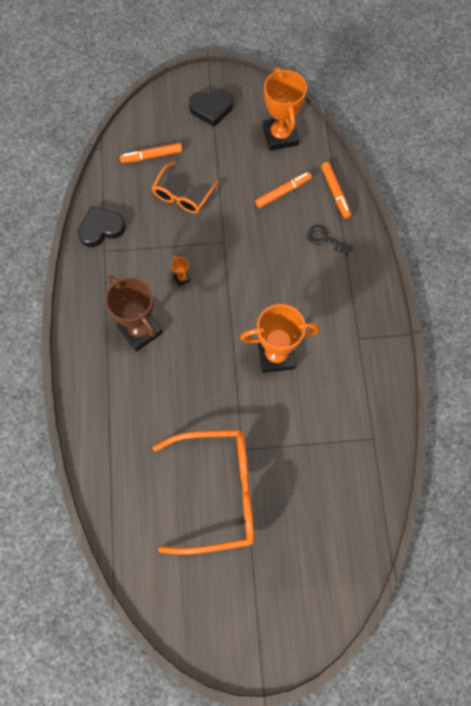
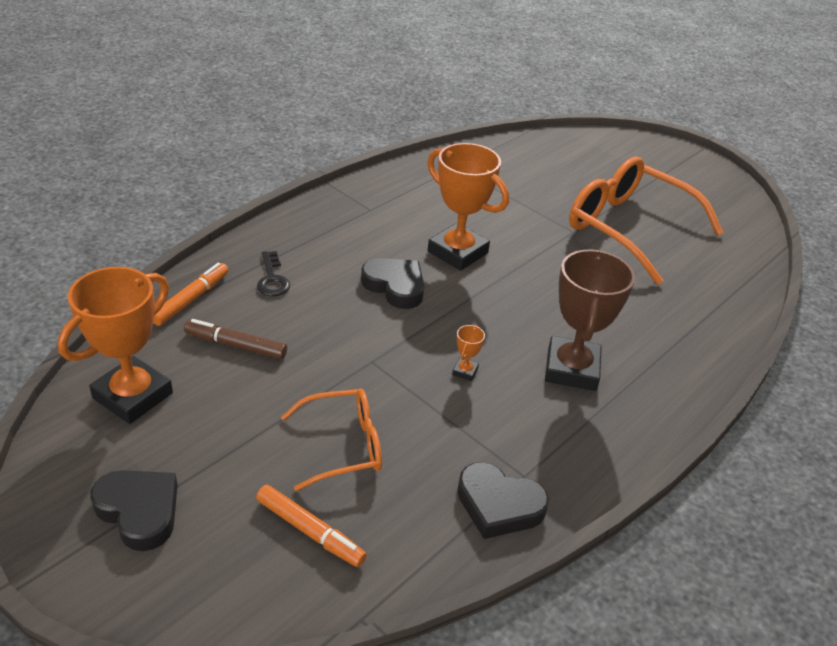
camera: 135 degrees left, 30 degrees down
orange marker [255,172,312,208] -> brown marker [184,319,287,359]
none -> black heart [361,258,424,309]

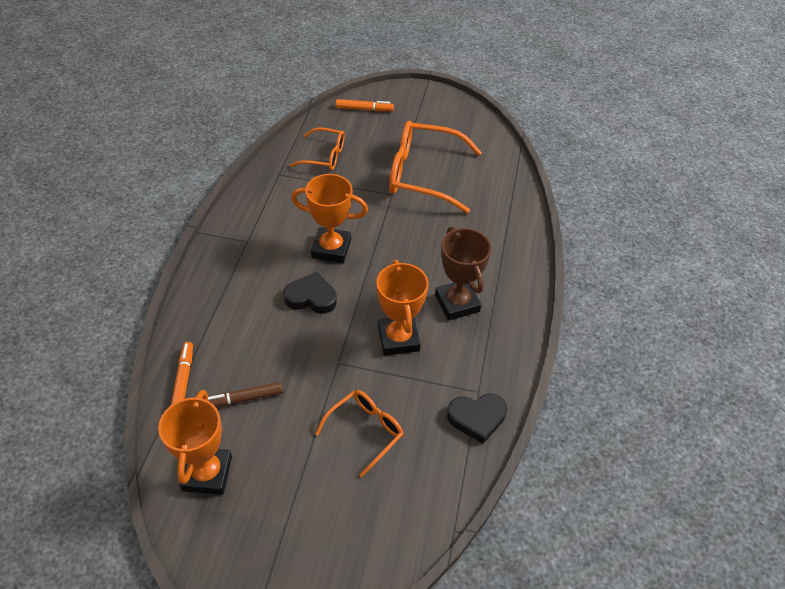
camera: 30 degrees left, 10 degrees up
black heart [90,470,178,551] -> none
orange marker [256,484,367,567] -> orange marker moved to [336,99,394,111]
black key [257,251,290,297] -> none
orange trophy [452,325,485,381] -> orange trophy [376,260,429,356], size x2.50
none -> orange glasses [290,127,345,170]

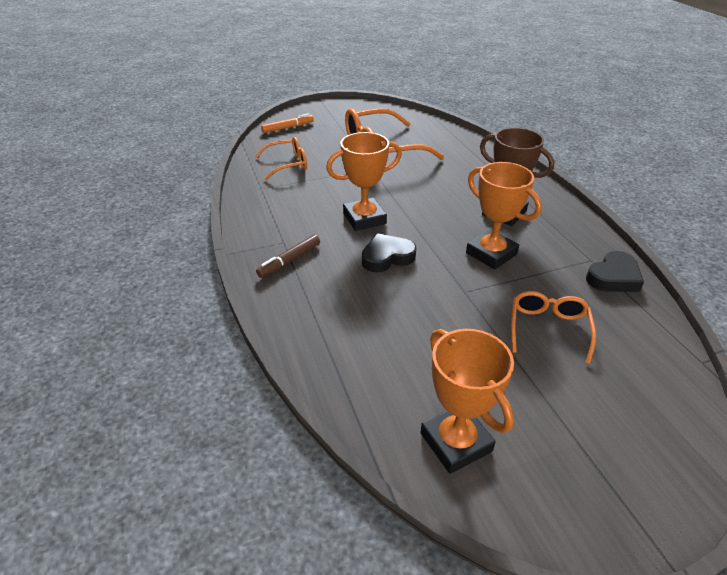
camera: 30 degrees left, 10 degrees down
orange marker [171,342,193,405] -> none
brown marker [208,382,283,407] -> brown marker moved to [256,235,320,278]

